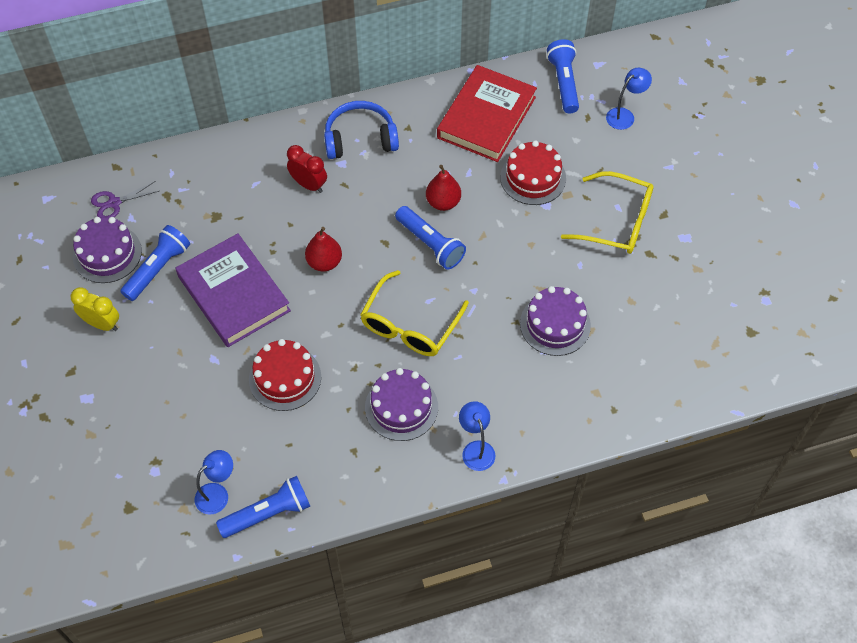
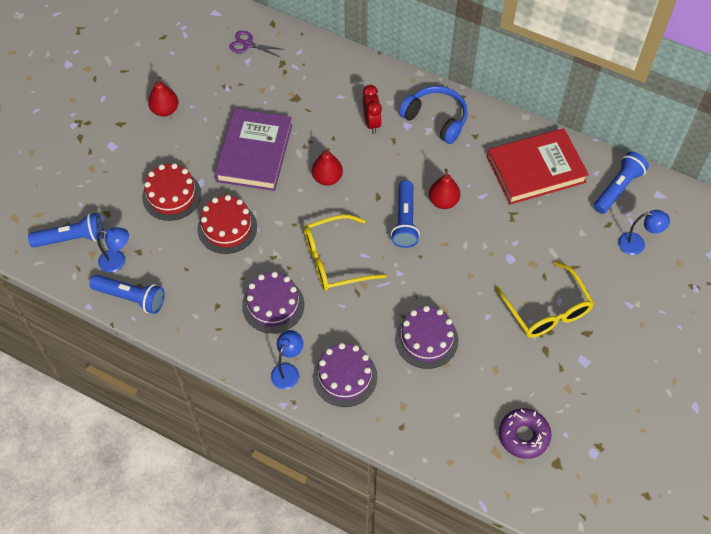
camera: 45 degrees right, 0 degrees up
yellow clock [70,287,119,331] -> red pear [148,76,178,117]
purple cake [73,217,142,283] -> purple cake moved to [313,343,377,407]
blue flashlight [120,225,190,301] -> blue flashlight moved to [28,213,104,248]
red cake [500,140,566,205] -> red cake moved to [142,163,201,221]
none -> purple donut [499,408,552,459]

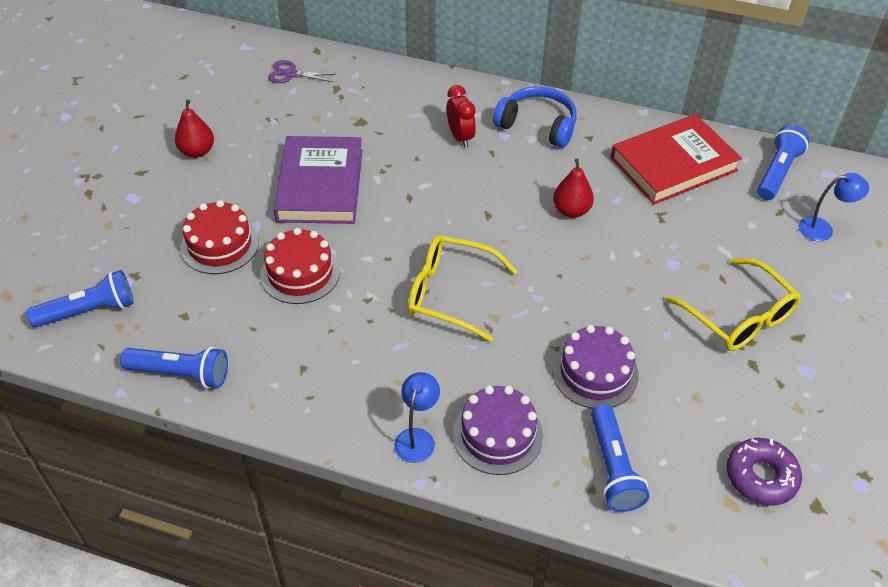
camera: 10 degrees left, 10 degrees down
blue lamp [97,227,129,273] -> none
purple cake [242,272,304,333] -> none
yellow glasses [304,214,387,291] -> yellow glasses turned 45 degrees clockwise [408,235,517,342]
red pear [312,148,343,186] -> none
blue flashlight [391,180,420,248] -> blue flashlight moved to [591,404,650,512]

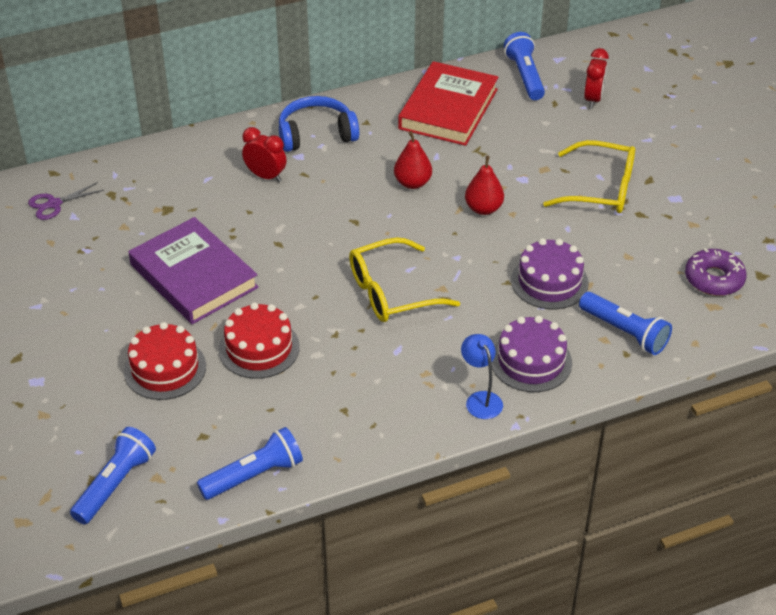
camera: 40 degrees left, 5 degrees down
red pear [175,100,214,158] -> red pear moved to [465,156,504,215]
blue lamp [798,173,869,241] -> red clock [584,48,609,109]

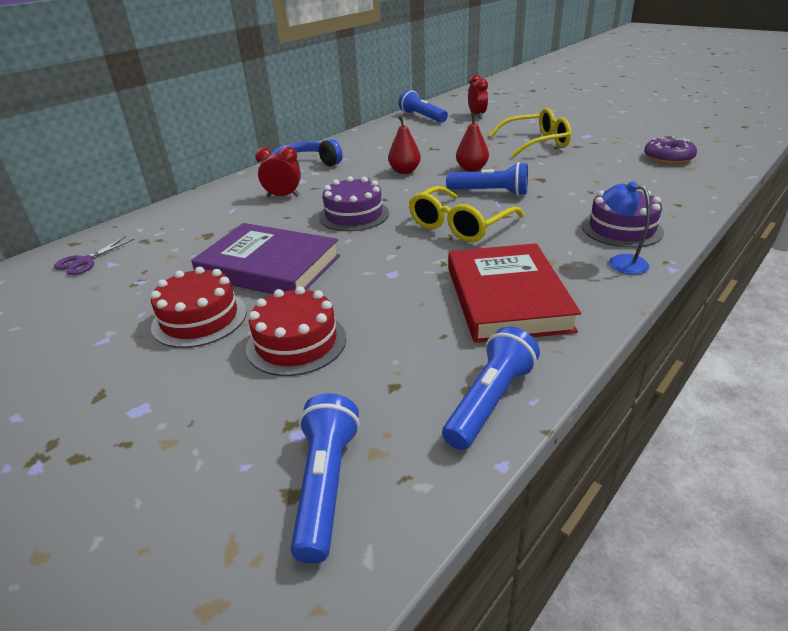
camera: 25 degrees left, 10 degrees down
red cake [219,303,300,379] -> red cake moved to [150,267,247,348]
red book [398,61,498,146] -> red book moved to [448,243,581,343]
purple cake [511,238,589,309] -> purple cake moved to [319,176,389,231]
blue flashlight [579,292,672,355] -> blue flashlight moved to [446,162,528,196]

